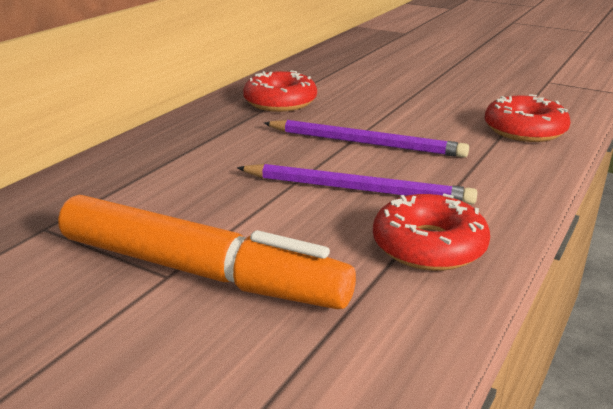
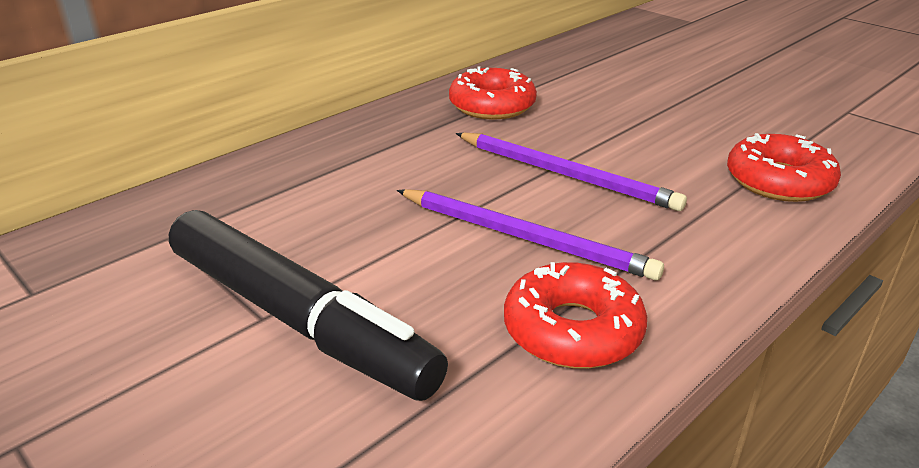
camera: 15 degrees right, 5 degrees up
orange marker [58,195,356,309] -> black marker [169,210,448,401]

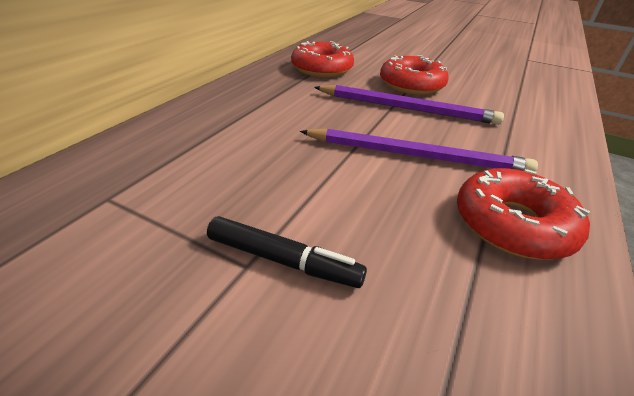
camera: 20 degrees left, 5 degrees up
black marker [169,210,448,401] -> black marker [207,216,367,288], size x0.46
red donut [727,133,841,202] -> red donut moved to [380,55,449,95]

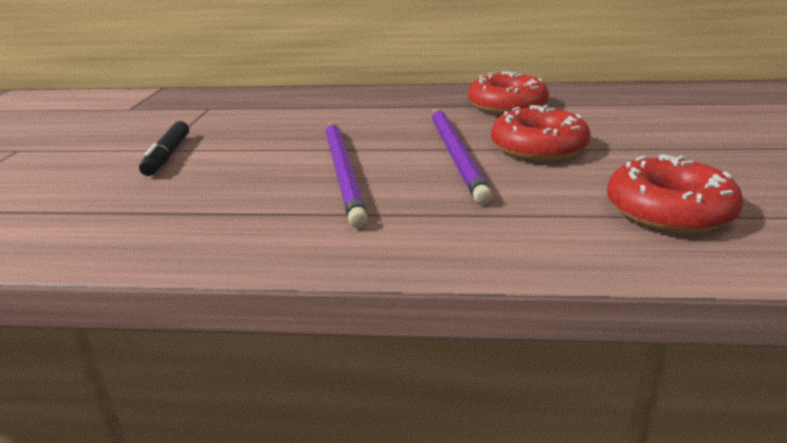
camera: 70 degrees right, 10 degrees down
red donut [457,168,590,260] -> red donut moved to [607,154,743,234]

